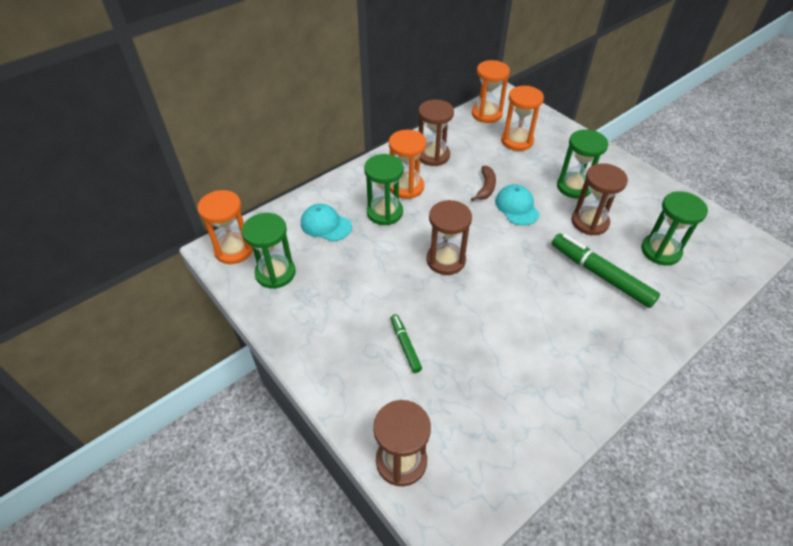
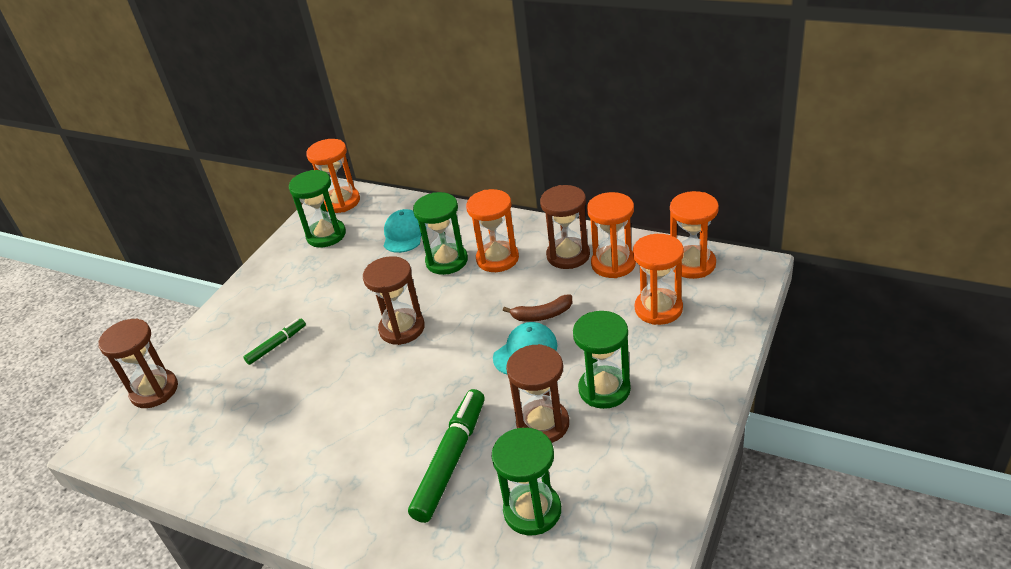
camera: 70 degrees right, 10 degrees down
none -> orange hourglass [587,192,636,278]

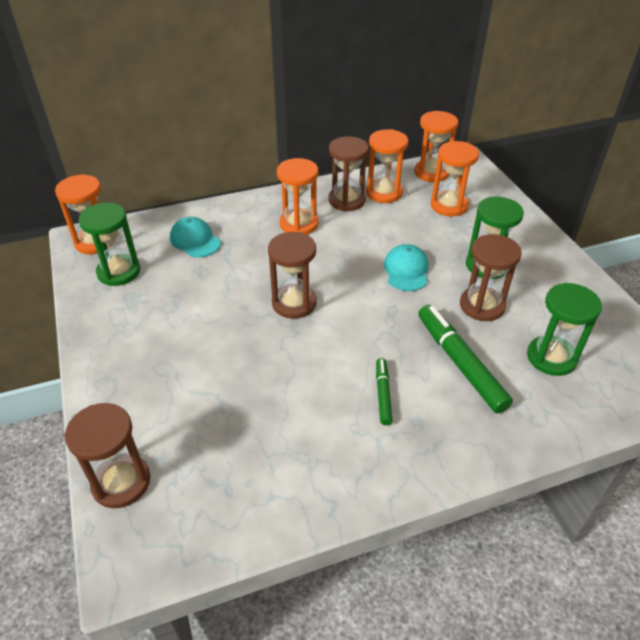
camera: 50 degrees left, 5 degrees up
green marker [243,319,306,365] -> green marker moved to [376,358,393,425]
green hourglass [413,192,468,275] -> none
brown banana [503,294,572,322] -> none

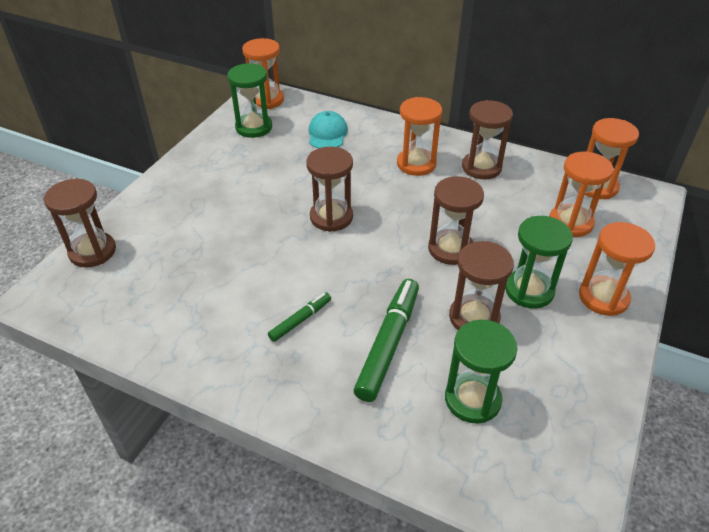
camera: 45 degrees right, 0 degrees up
orange hourglass [366,129,408,203] -> orange hourglass moved to [579,222,655,316]
turquoise cap [384,244,429,291] -> brown hourglass [428,176,484,265]

